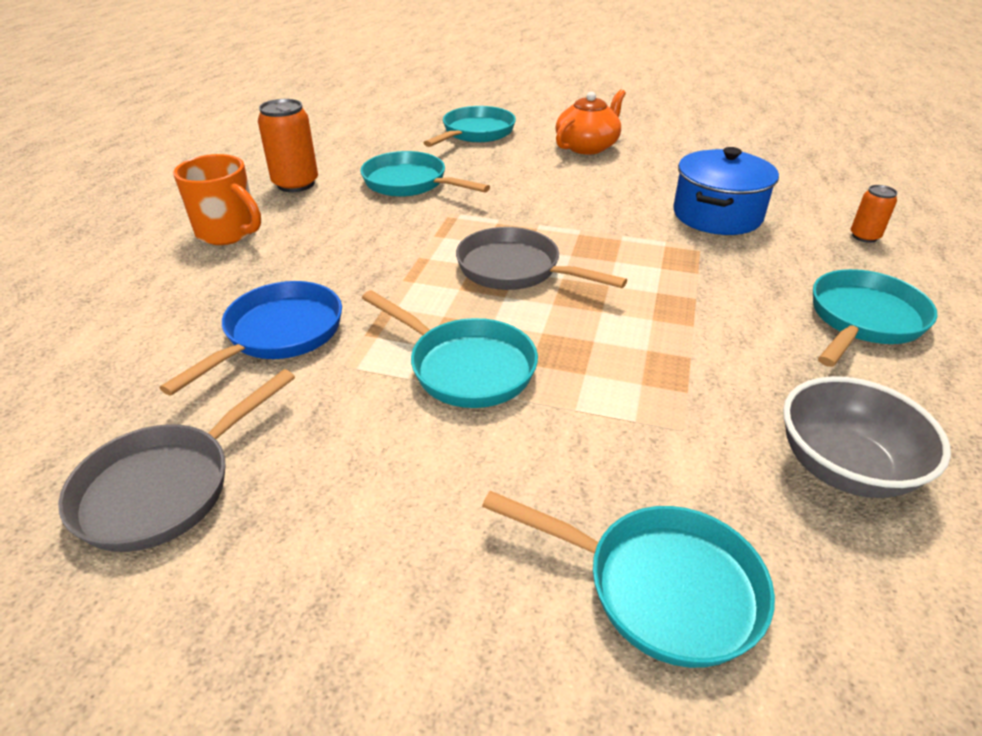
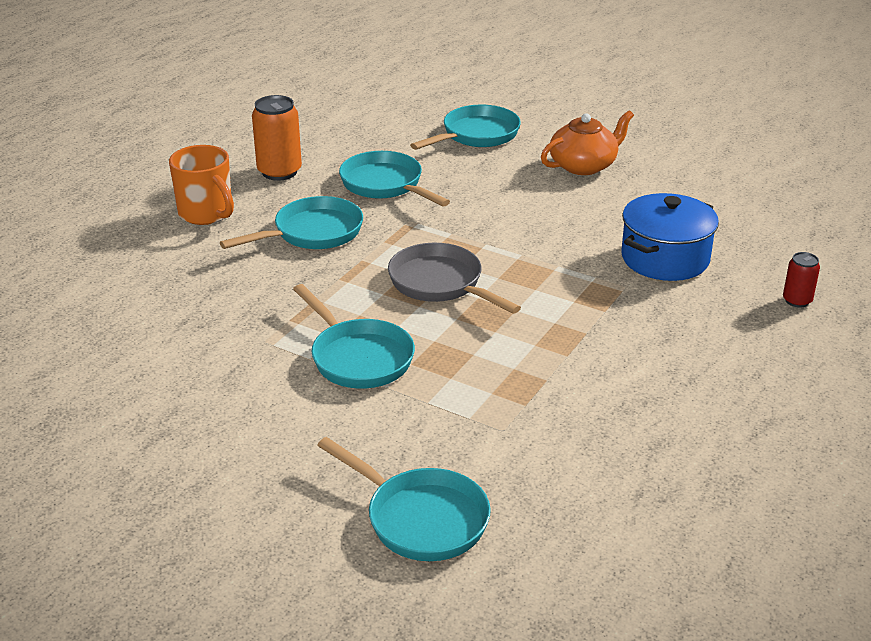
camera: 15 degrees right, 5 degrees down
grey pan [58,369,295,552] -> none
blue pan [160,281,342,395] -> none
grey bowl [783,376,951,498] -> none
turquoise pan [813,269,937,367] -> turquoise pan moved to [220,196,363,249]
orange can [851,185,897,243] -> red can [783,252,820,308]

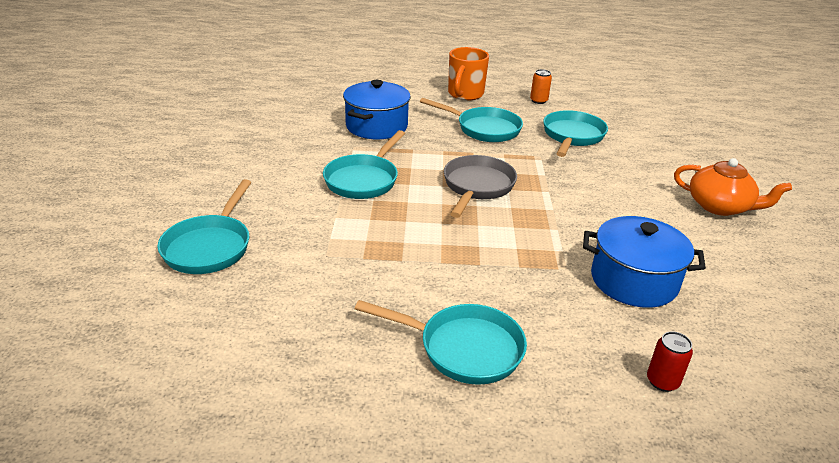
camera: 60 degrees right, 0 degrees up
orange can [252,95,302,181] -> orange can [530,69,552,104], size x0.56
turquoise pan [410,105,521,150] -> turquoise pan moved to [355,300,527,385]
none -> blue pot [343,80,411,139]

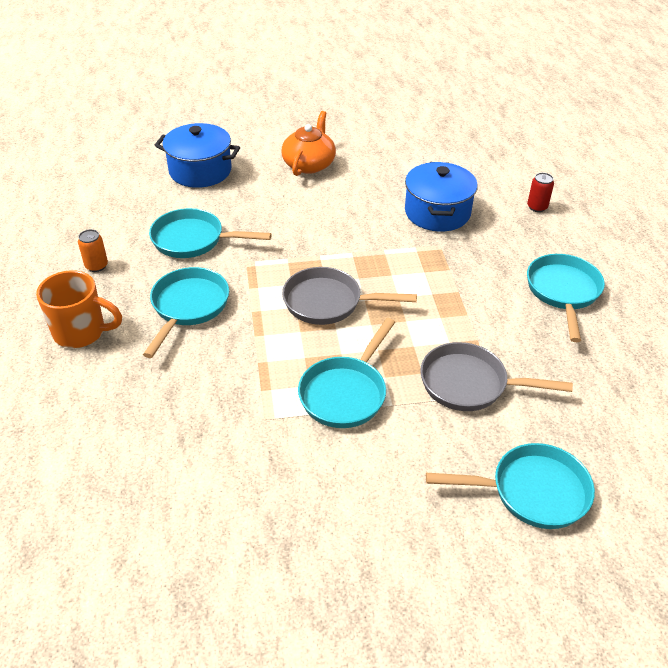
camera: 100 degrees left, 10 degrees up
turquoise pan [323,130,405,199] -> turquoise pan turned 105 degrees clockwise [298,318,395,428]
blue pot [343,80,411,139] -> blue pot moved to [154,123,240,188]
none -> grey pan [420,342,573,411]

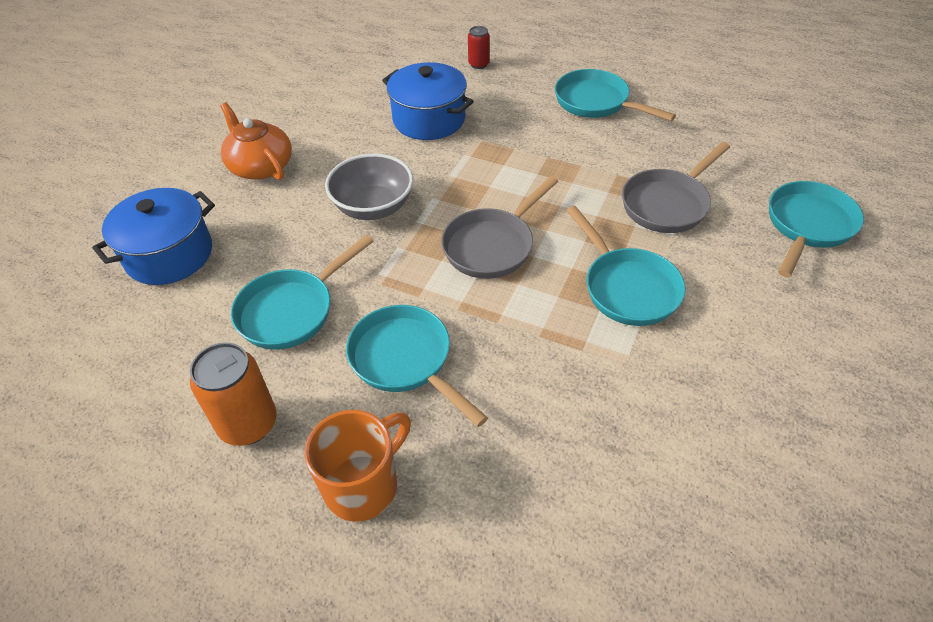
camera: 55 degrees left, 5 degrees up
orange can [78,229,108,272] -> orange can [190,342,277,446], size x1.77
none -> grey bowl [325,153,413,220]

